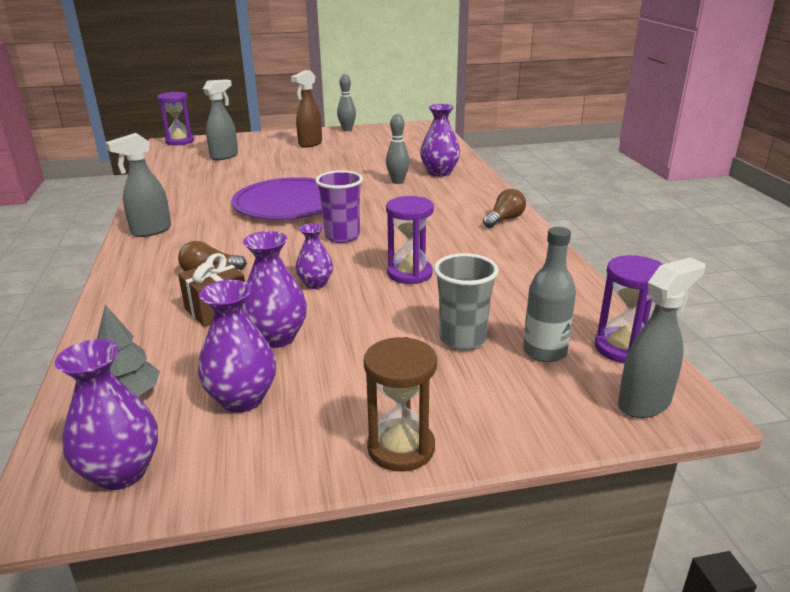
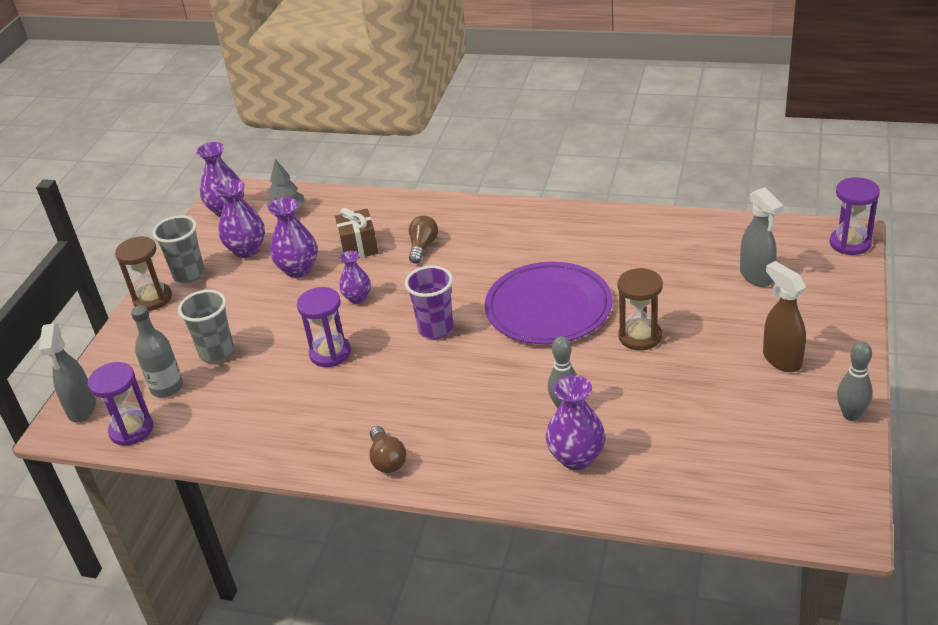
camera: 120 degrees right, 10 degrees up
grey spray bottle [105,133,171,237] -> none
none -> grey cup [152,215,205,283]
none -> brown hourglass [618,268,663,351]

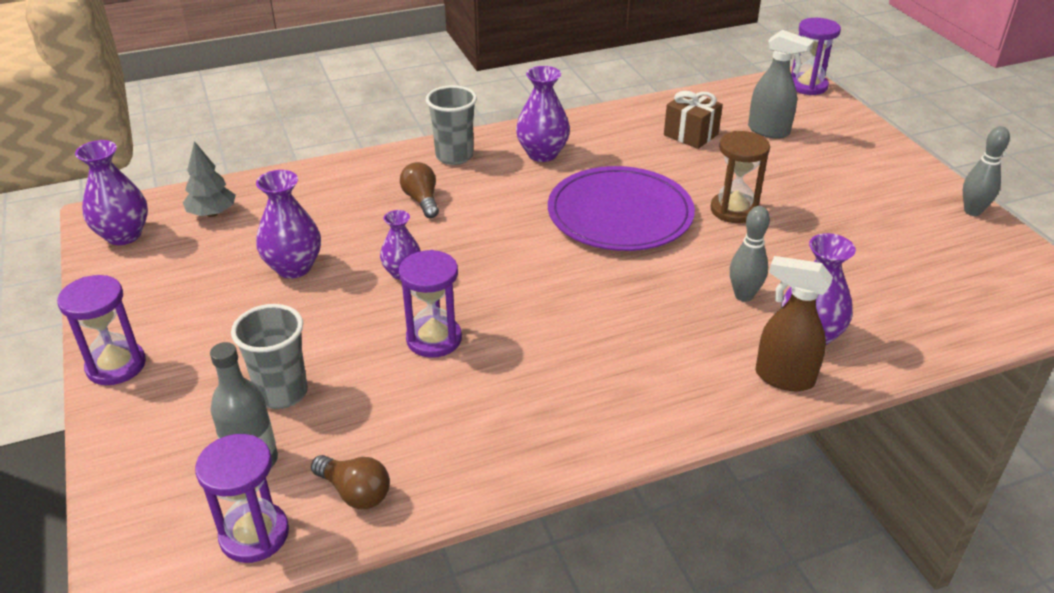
camera: 40 degrees left, 0 degrees up
grey spray bottle [39,323,96,422] -> none
brown hourglass [115,236,172,311] -> purple hourglass [57,275,146,385]
grey cup [152,215,205,283] -> grey cup moved to [426,85,477,165]
purple vase [215,179,265,258] -> purple vase moved to [516,66,570,162]
brown gift [335,208,378,258] -> brown gift moved to [664,91,723,149]
brown light bulb [370,426,406,473] -> brown light bulb moved to [311,455,390,509]
purple cup [405,265,454,339] -> none
brown spray bottle [763,261,806,372] -> brown spray bottle moved to [755,256,833,391]

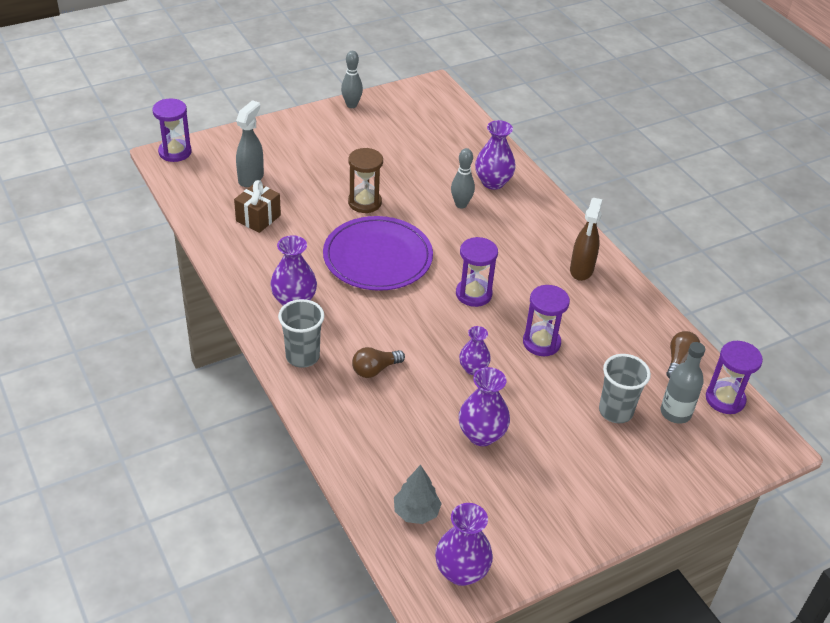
camera: 100 degrees left, 5 degrees up
purple hourglass [57,275,146,385] -> purple hourglass moved to [456,237,498,307]
brown spray bottle [755,256,833,391] -> brown spray bottle moved to [570,198,602,281]

